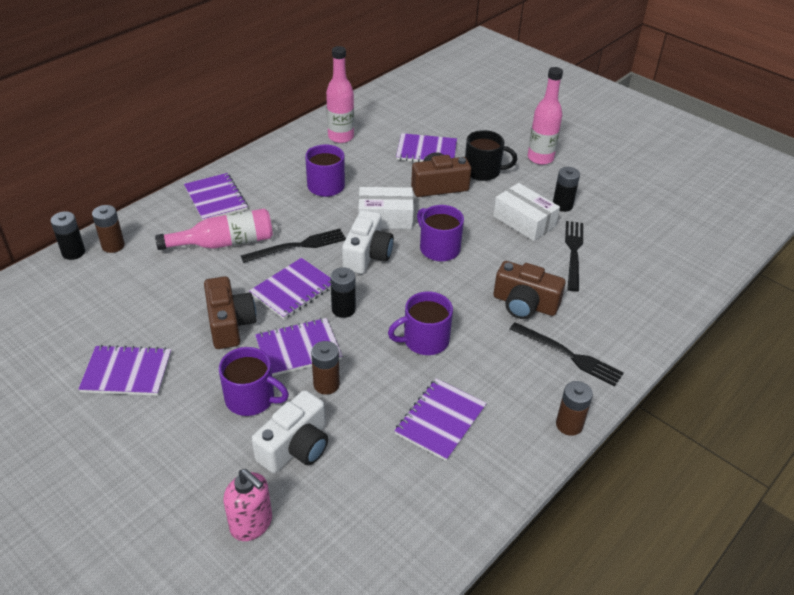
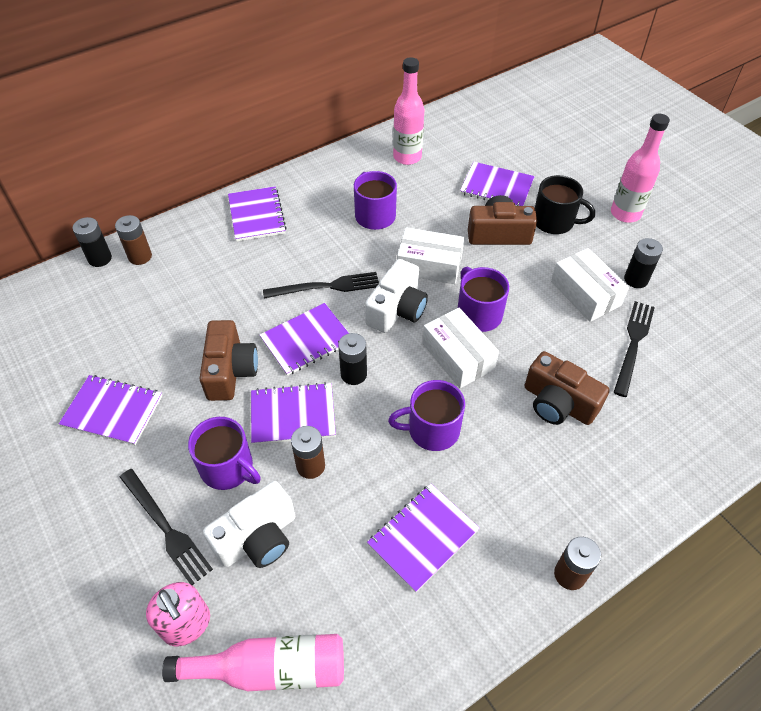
camera: 15 degrees right, 10 degrees up
pink bottle [155,209,273,250] -> pink bottle moved to [162,634,344,691]
black fork [510,322,624,387] -> black fork moved to [120,469,213,585]
none -> white box [422,308,499,388]

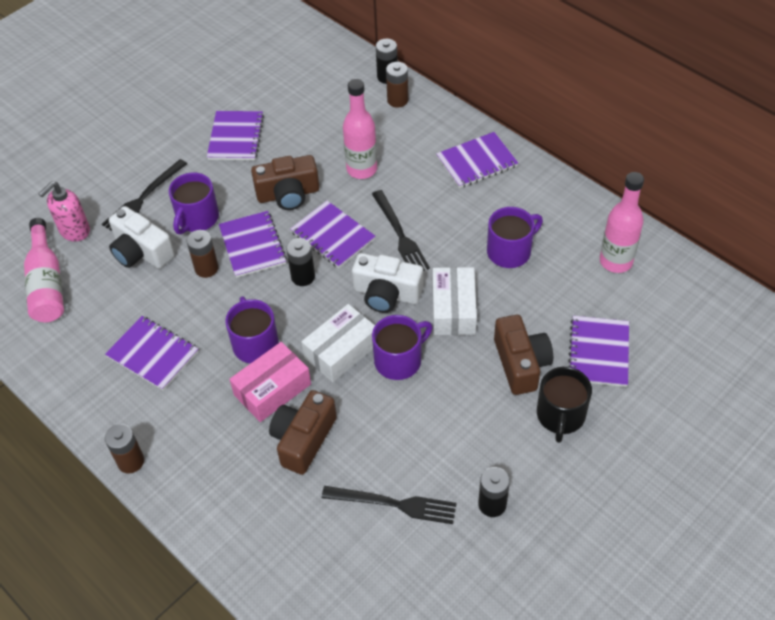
camera: 80 degrees right, 0 degrees up
white box [551,248,629,322] -> none
pink bottle [611,114,670,223] -> pink bottle moved to [343,79,377,179]
none -> pink box [229,342,311,422]

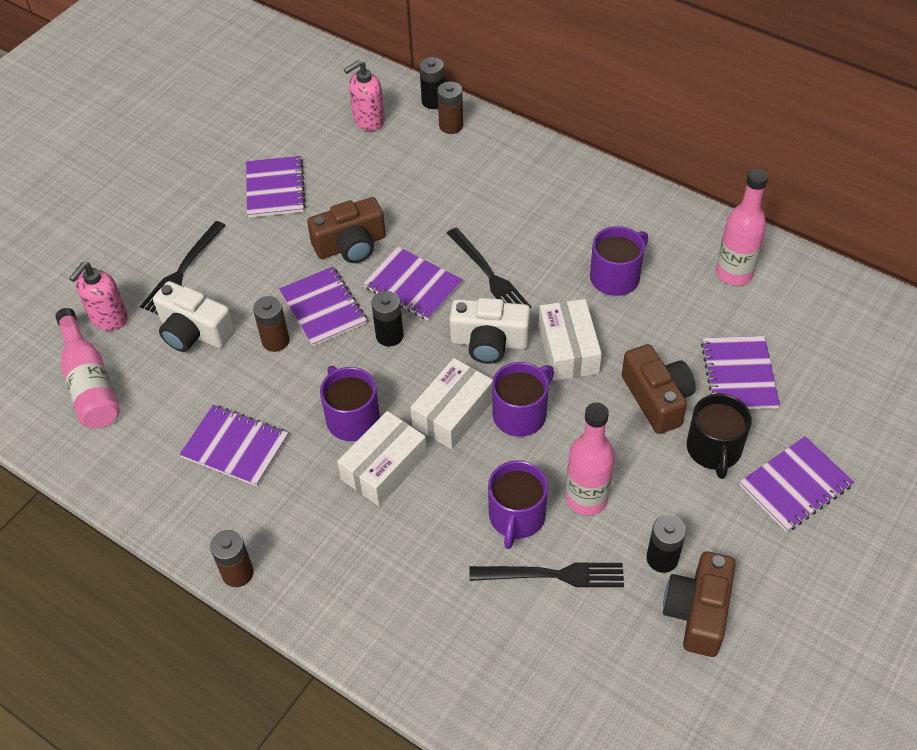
camera: 10 degrees left, 0 degrees up
purple mug [169,173,219,234] -> purple mug moved to [488,460,548,549]
pink box [229,342,311,422] -> white box [337,411,427,506]
brown camera [269,390,337,475] -> brown camera moved to [663,551,736,657]
pink bottle [343,79,377,179] -> pink bottle moved to [566,402,614,515]
purple notebook [436,132,518,188] -> purple notebook moved to [739,436,854,532]
none -> pink soap dispenser [344,60,385,131]

